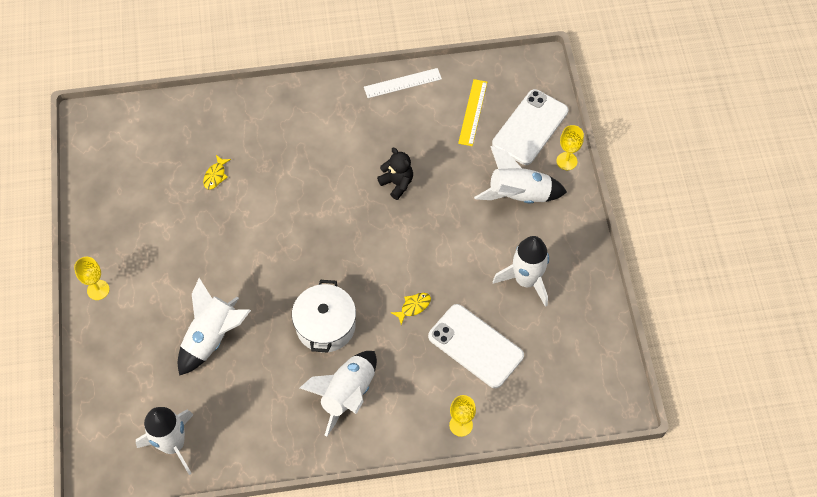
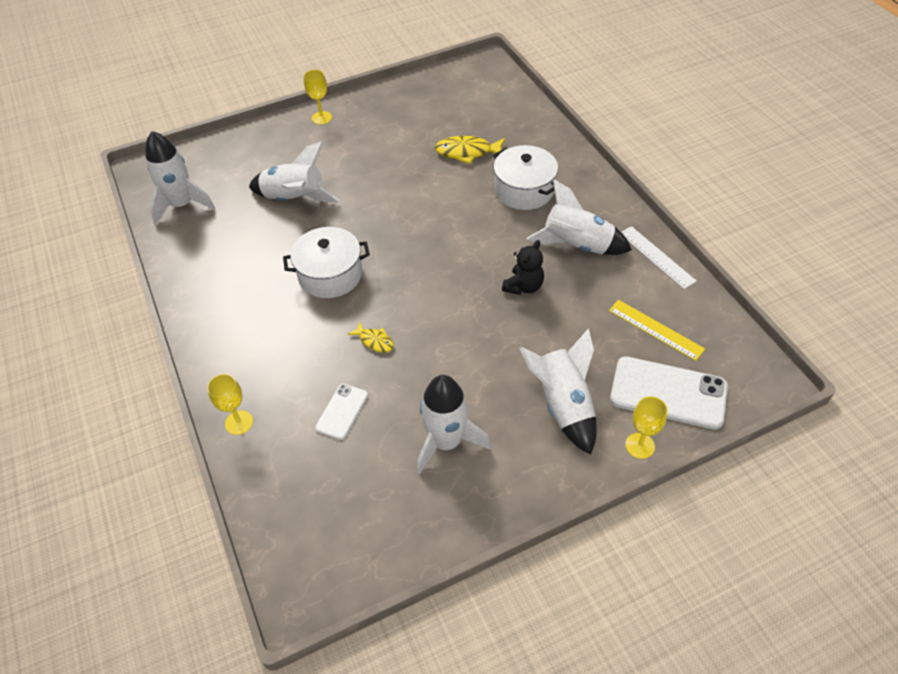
camera: 75 degrees right, 10 degrees down
yellow fish [203,155,231,190] -> yellow fish [435,136,506,164], size x1.74
white rocket [300,351,377,437] -> white rocket moved to [526,179,632,255]
white phone [428,304,524,388] -> white phone [315,384,368,440], size x0.54
yellow ruler [458,79,487,146] -> yellow ruler turned 45 degrees clockwise [609,300,705,361]
none -> white pot [493,145,558,210]

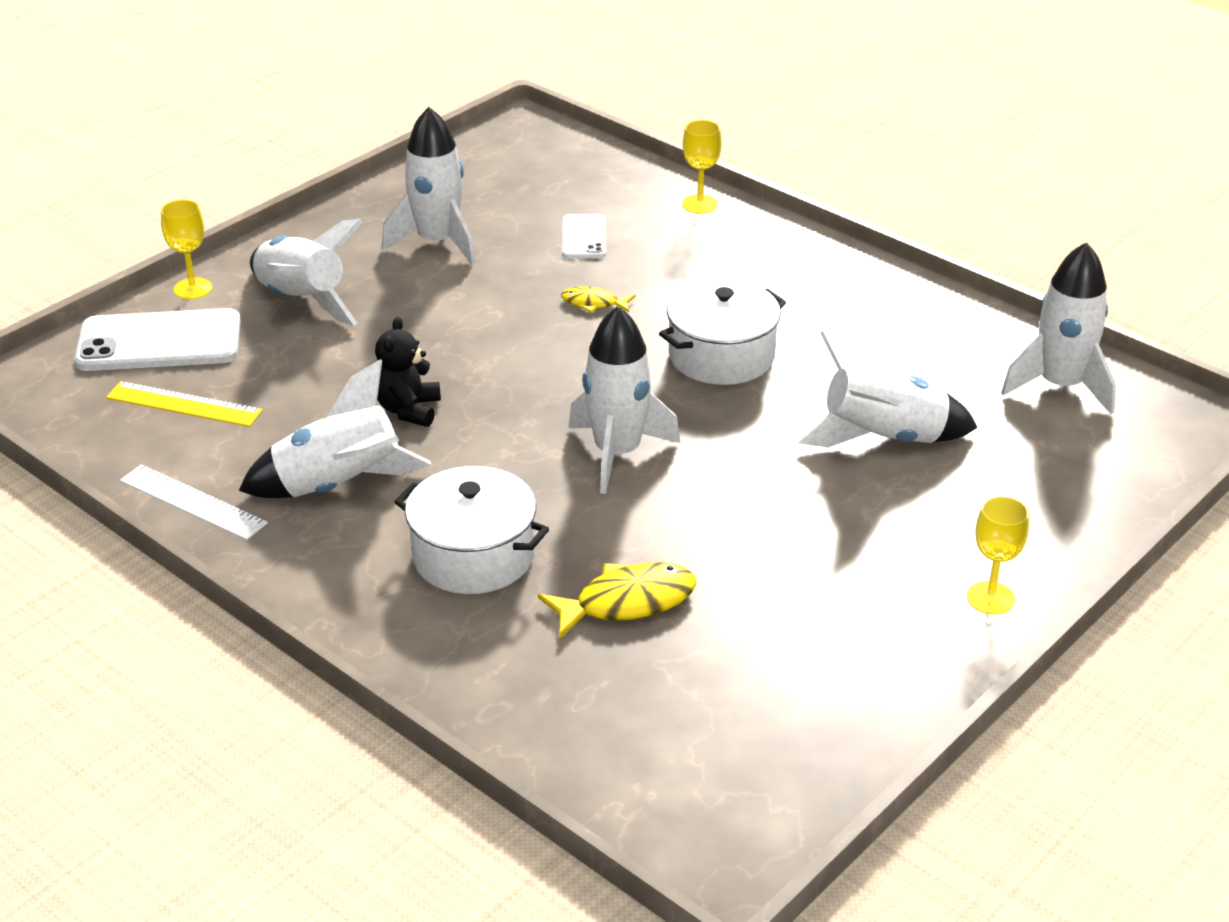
camera: 155 degrees right, 15 degrees down
none -> white rocket [568,306,681,494]

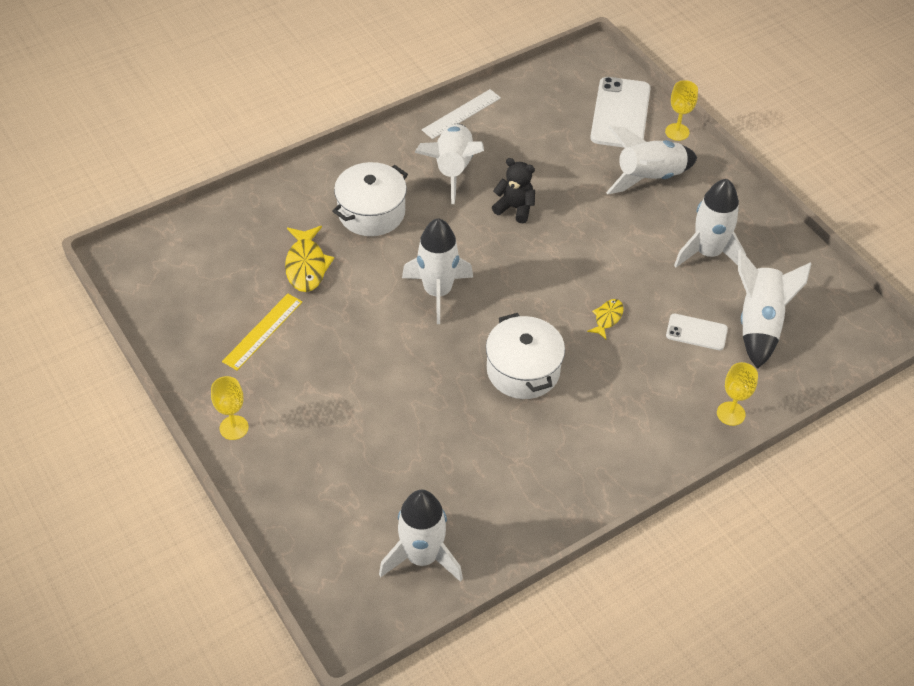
camera: 105 degrees right, 15 degrees up
yellow ruler [106,381,263,427] -> yellow ruler moved to [222,293,302,370]
white rocket [796,330,978,447] -> white rocket moved to [738,249,812,369]

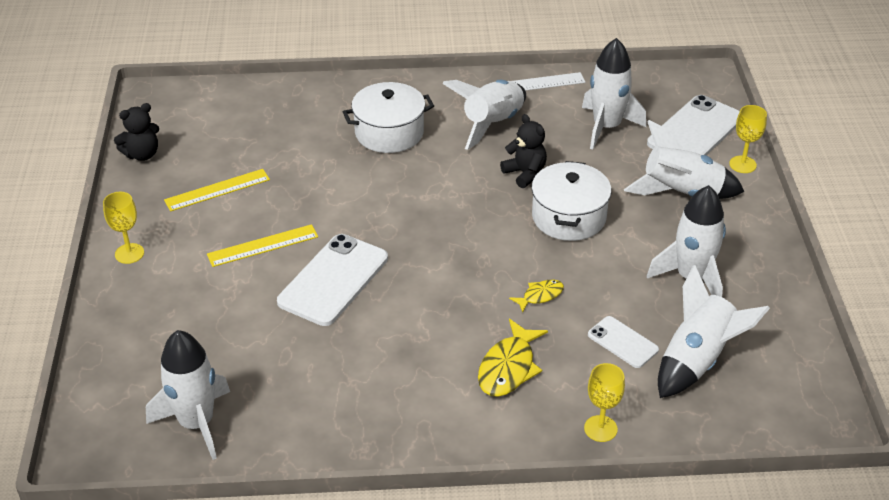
camera: 30 degrees right, 10 degrees down
yellow fish [285,226,334,292] -> yellow fish moved to [478,319,548,397]
white rocket [402,218,473,324] -> white rocket moved to [582,38,646,149]
white pot [486,313,565,399] -> white pot moved to [532,161,612,241]
none -> black teddy bear [114,103,159,161]
none -> yellow ruler [207,224,318,267]
none -> white phone [277,234,388,326]

